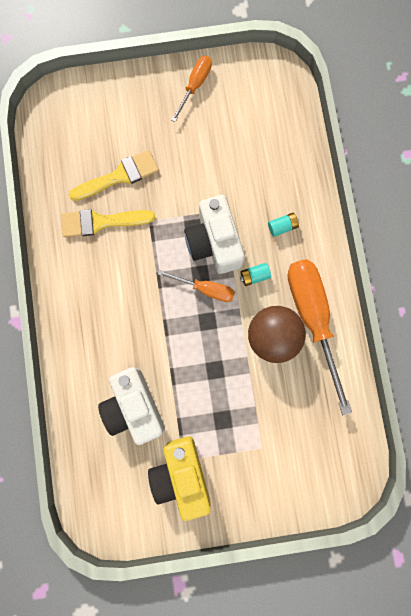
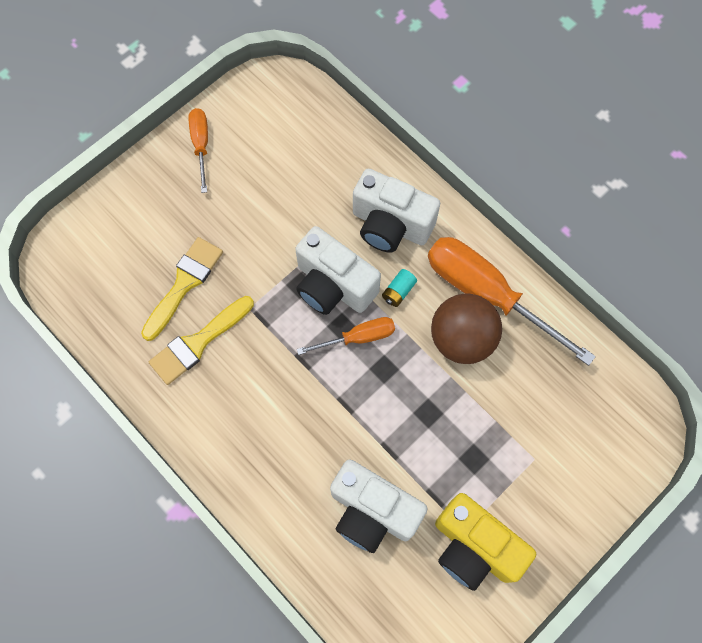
camera: 35 degrees left, 10 degrees down
turquoise battery [268,213,299,237] -> white camera [353,169,440,253]

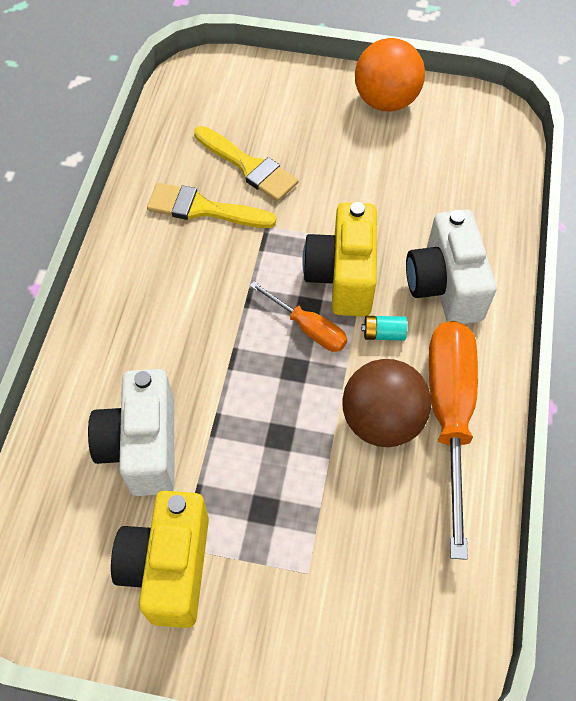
camera: 55 degrees right, 10 degrees down
yellow brush [141,237,223,341] -> yellow brush turned 45 degrees clockwise [194,126,299,201]
orange screwdriver [188,108,208,193] -> orange ball [355,38,425,112]
white camera [295,226,381,315] -> yellow camera [302,202,377,317]

